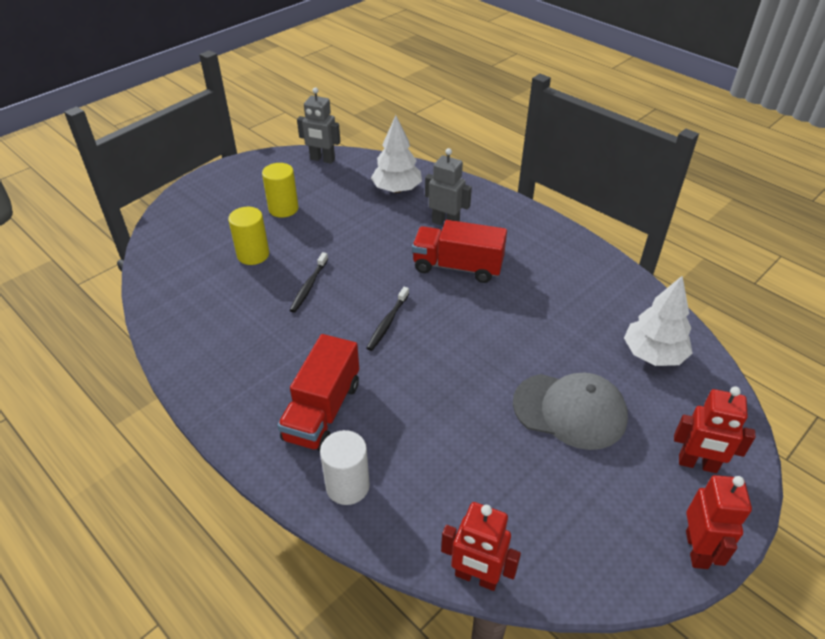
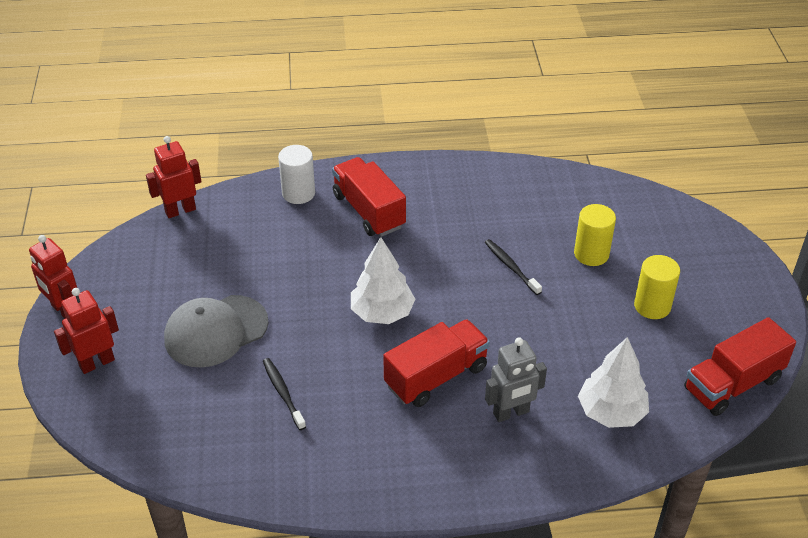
camera: 130 degrees right, 0 degrees up
grey robot [297,87,340,164] -> red truck [684,317,796,416]
black toothbrush [367,287,409,351] -> black toothbrush moved to [263,358,306,430]
white tree [624,275,693,366] -> white tree moved to [351,237,415,324]

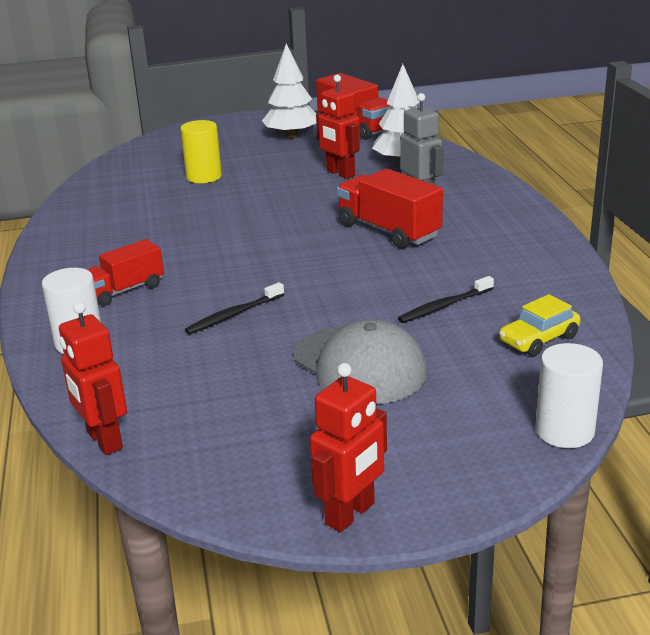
camera: 95 degrees left, 15 degrees down
red robot [54,288,119,374] -> red robot moved to [316,75,360,179]
red truck [332,157,406,237] -> red truck [86,239,164,306], size x0.65
white tree [351,237,415,324] -> white tree moved to [262,44,317,139]
black toothbrush [485,239,542,295] -> black toothbrush moved to [185,282,284,334]
yellow cylinder [634,255,680,319] -> none
none -> yellow car [499,294,581,356]
none -> white cylinder [536,343,603,448]

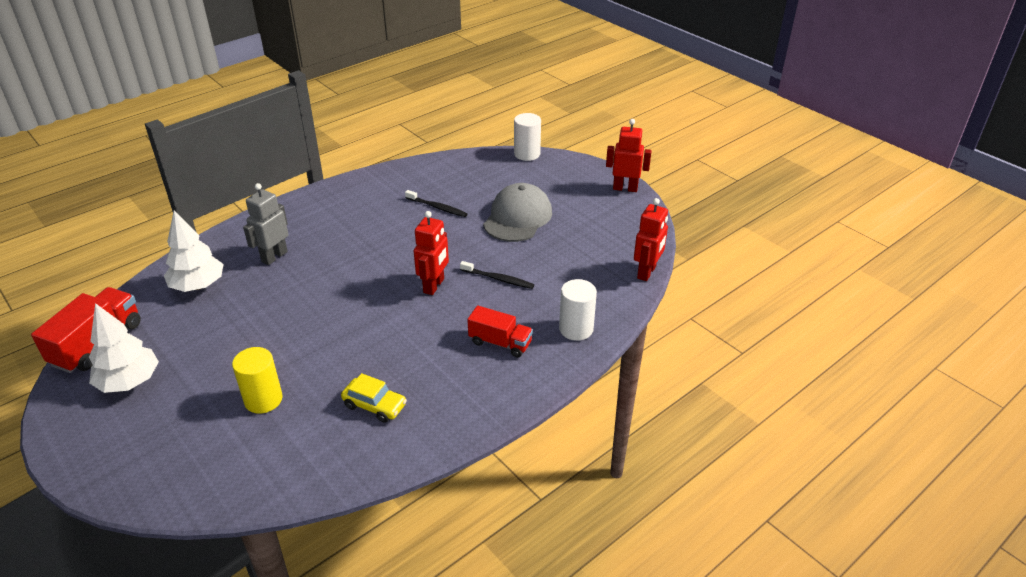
camera: 120 degrees left, 10 degrees up
red robot [316,75,360,179] -> red robot moved to [414,211,449,295]
red truck [337,169,443,249] -> none
yellow car [499,294,581,356] -> yellow car moved to [341,373,407,423]

